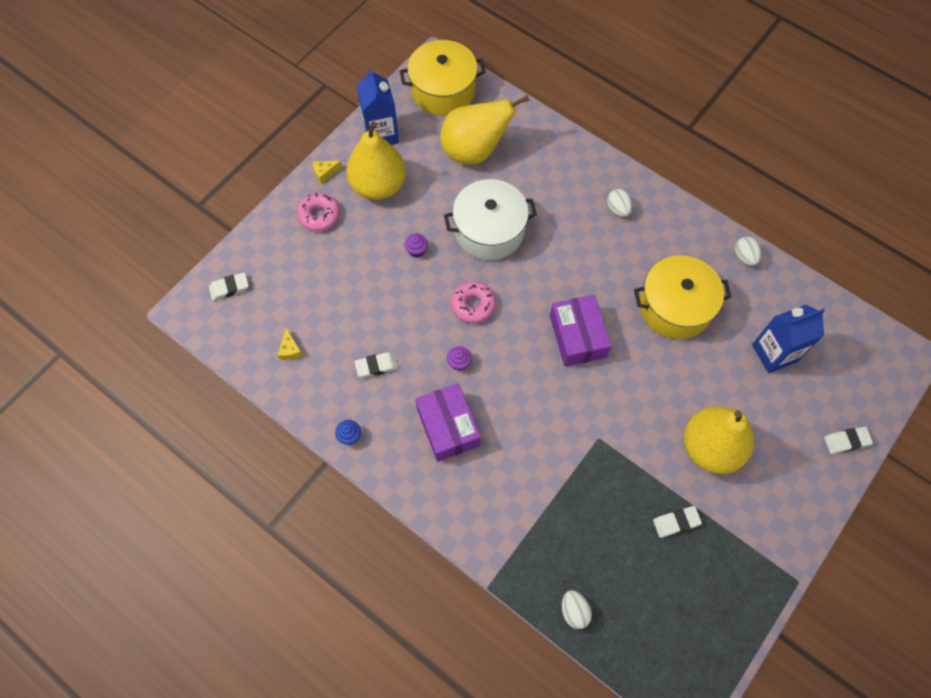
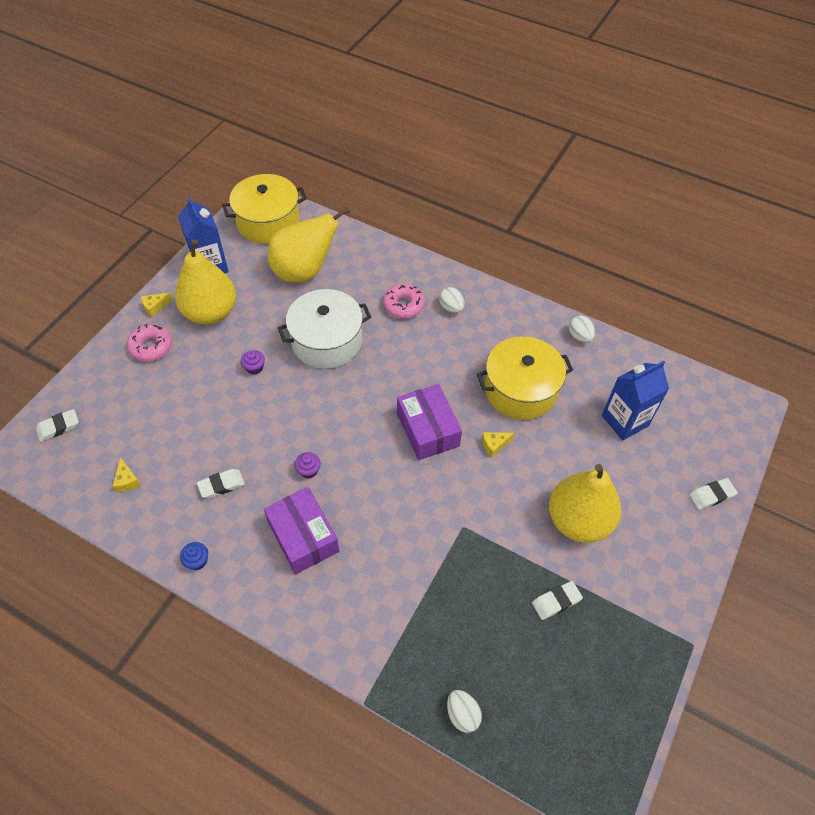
camera: 10 degrees left, 10 degrees down
pink donut [451,281,496,323] -> pink donut moved to [383,283,425,319]
none -> yellow cheese [482,432,515,457]

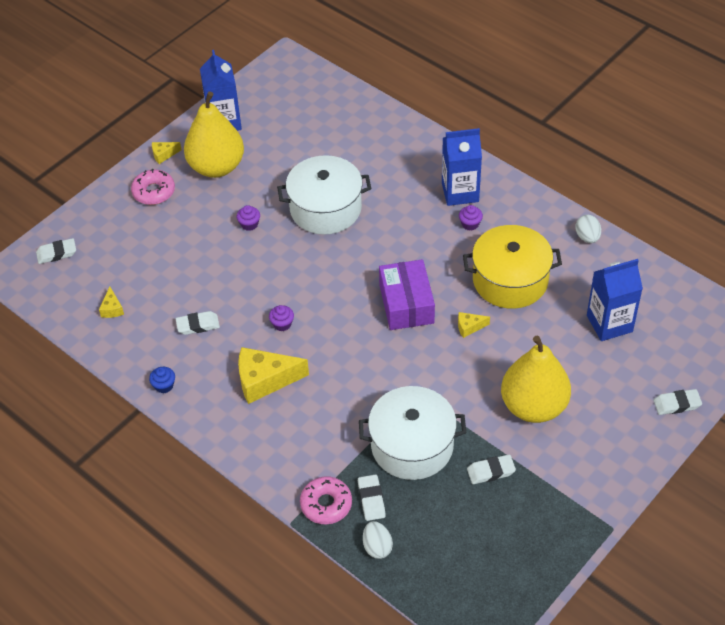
camera: 15 degrees right, 5 degrees down
yellow pot [222,174,307,244] -> none
purple box [264,487,339,575] -> yellow cheese [238,347,309,404]
yellow pear [268,207,350,282] -> none
pink donut [383,283,425,319] -> pink donut moved to [300,476,352,524]
white egg [439,287,465,313] -> blue carton [442,128,482,206]
none -> white eraser [358,474,386,521]
none -> white pot [359,386,466,480]
none -> purple cupcake [459,205,483,231]

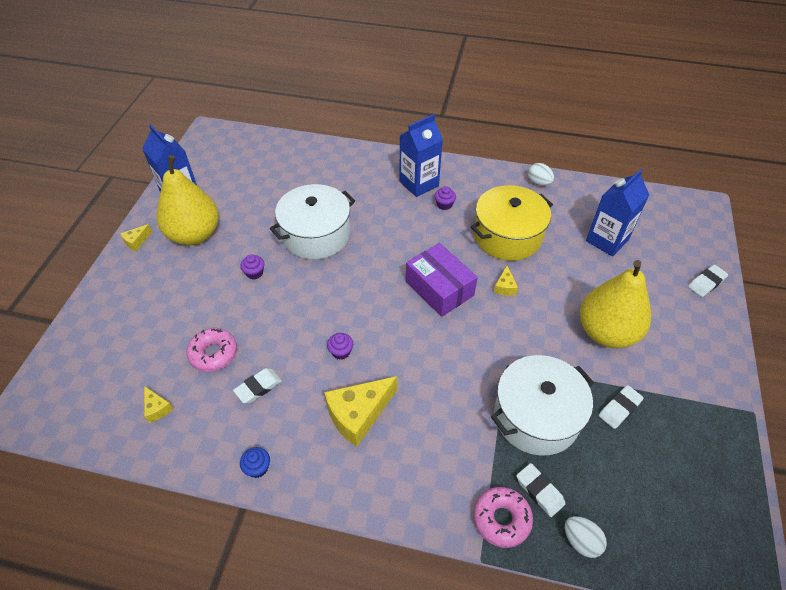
camera: 30 degrees left, 0 degrees up
white eraser [36,238,76,264] -> none
pink donut [131,169,175,205] -> pink donut moved to [187,328,237,372]
yellow cheese [458,312,490,338] -> yellow cheese turned 45 degrees counterclockwise [494,266,518,296]

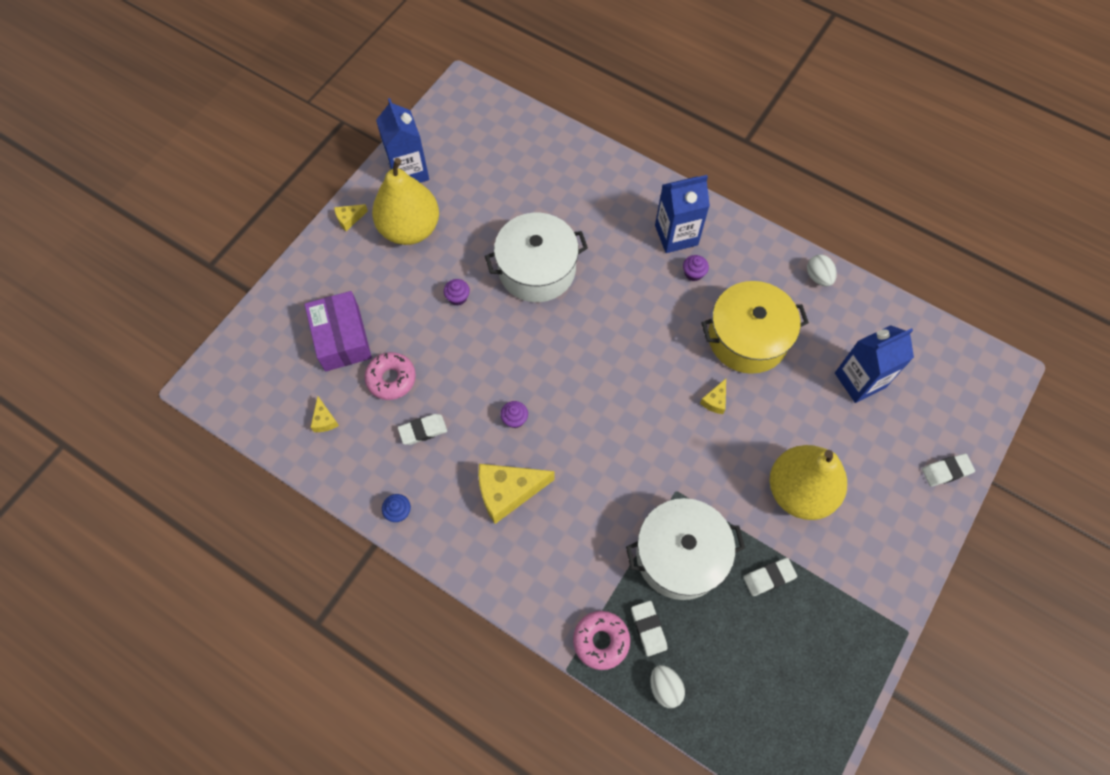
camera: 20 degrees right, 15 degrees up
purple box [406,243,478,317] -> purple box moved to [304,291,372,371]

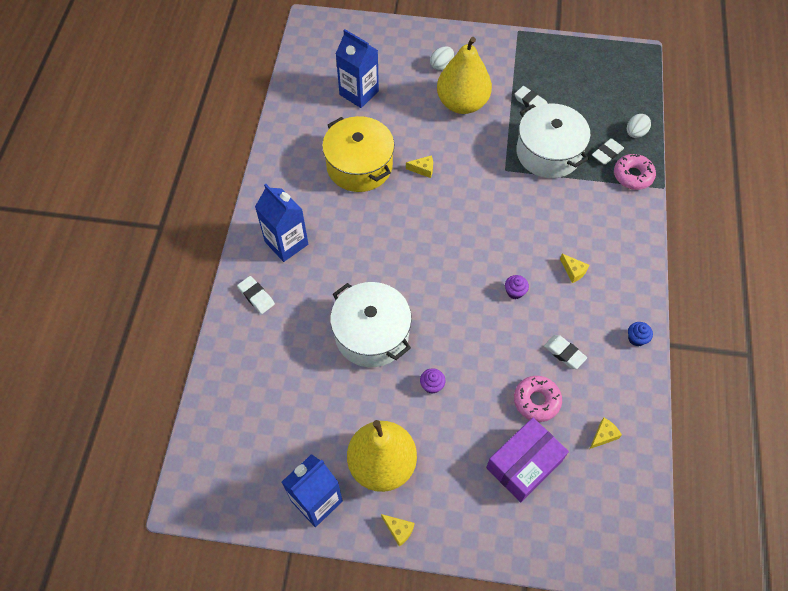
camera: 115 degrees left, 5 degrees down
yellow cheese [478,464,555,524] -> yellow cheese [560,254,589,283], size x0.48
purple cupcake [683,255,709,281] -> none
white egg [807,255,837,286] -> white egg moved to [430,46,454,71]
white eraser [922,454,975,487] -> white eraser moved to [237,276,275,314]

